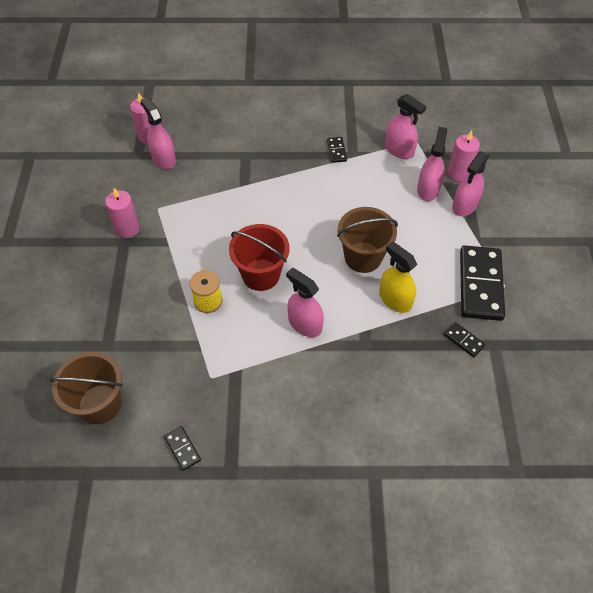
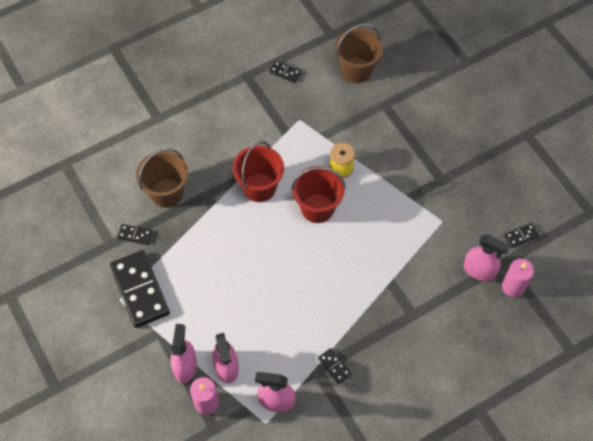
camera: 150 degrees right, 5 degrees up
pink candle [105,188,140,238] -> none
pink spray bottle [286,268,324,337] -> red bucket [233,141,284,202]
brown bucket [337,207,398,273] -> brown bucket moved to [136,148,188,208]
yellow spray bottle [379,241,417,313] -> none
none -> black domino [504,223,540,248]

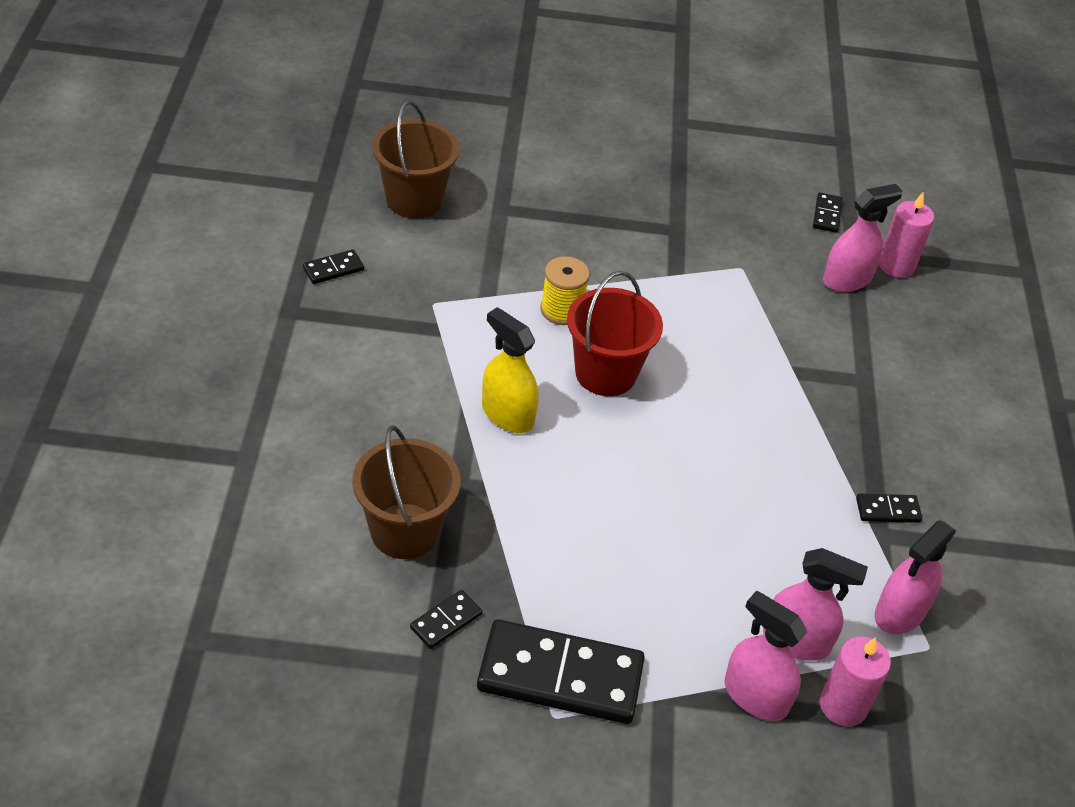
camera: 60 degrees left, 15 degrees down
red bucket [233,141,284,202] -> yellow spray bottle [482,307,539,433]

